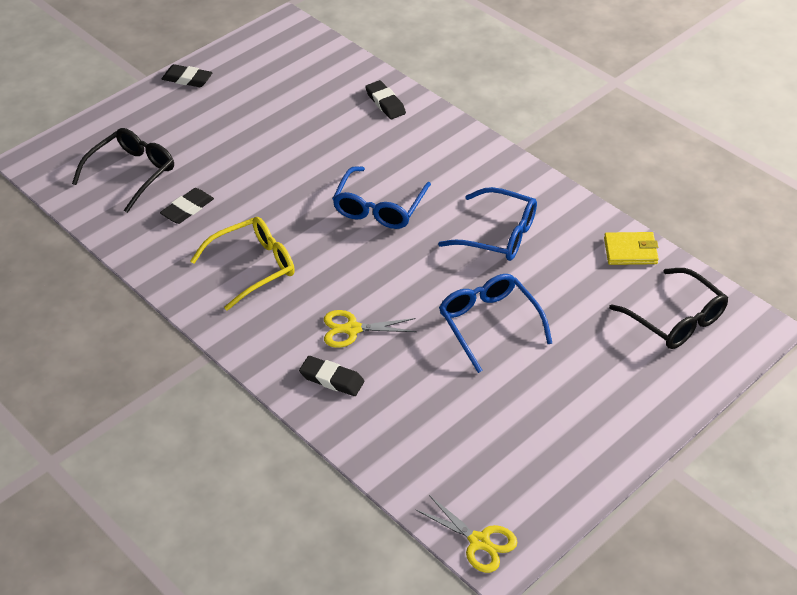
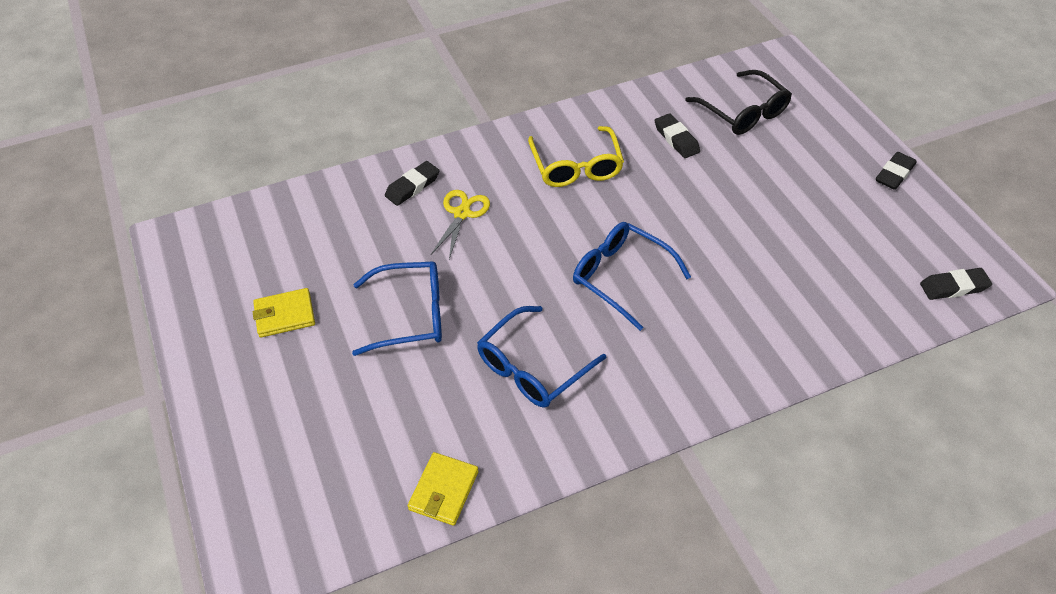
camera: 110 degrees right, 5 degrees up
black eraser [365,80,406,119] -> black eraser moved to [920,268,992,300]
yellow scissors [415,495,517,573] -> none
black glasses [609,268,728,349] -> none
none -> yellow wallet [253,288,315,338]

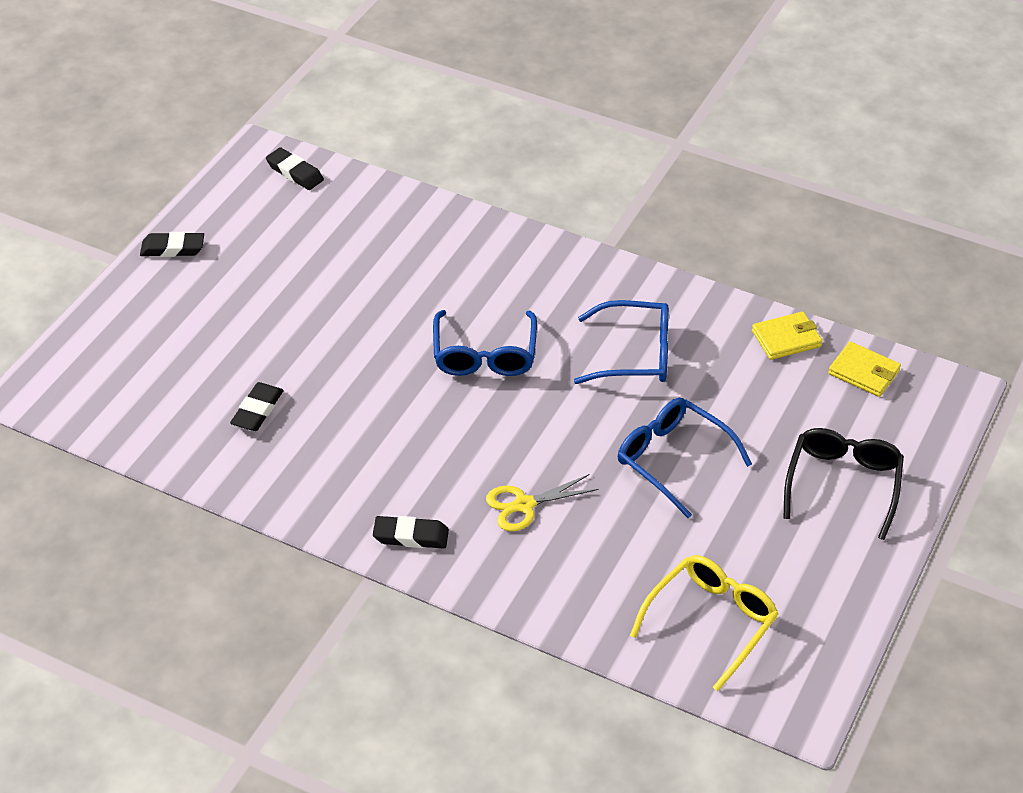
camera: 130 degrees left, 5 degrees down
yellow wallet [253,288,315,338] -> yellow wallet moved to [828,342,901,397]
black eraser [385,161,440,206] -> black eraser moved to [373,516,449,549]
yellow glasses [528,126,624,187] -> yellow glasses moved to [630,555,778,691]
black glasses [685,70,792,135] -> black glasses moved to [783,428,904,540]

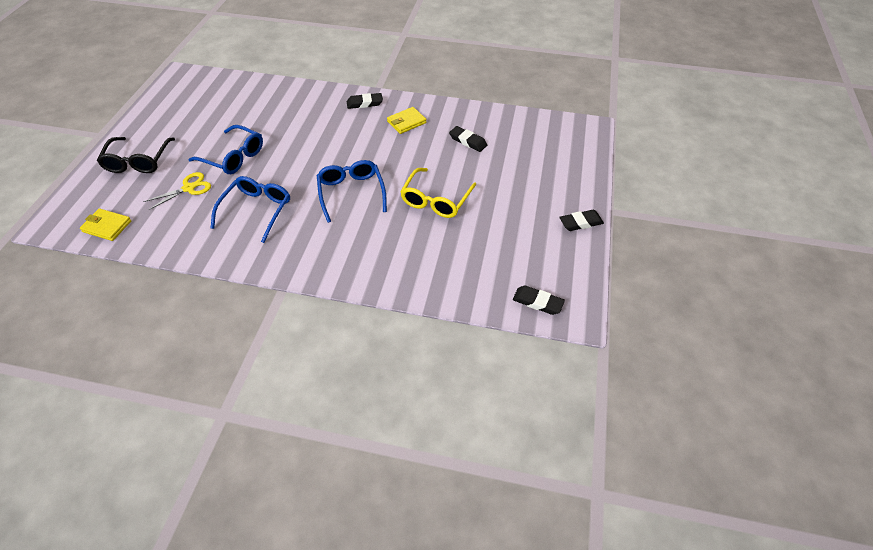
camera: 165 degrees right, 5 degrees up
black eraser [230,382,284,431] -> black eraser turned 60 degrees counterclockwise [449,126,487,152]
yellow scissors [486,474,599,531] -> yellow scissors moved to [143,172,211,210]
blue glasses [574,300,669,384] -> blue glasses turned 120 degrees clockwise [211,176,290,243]
yellow glasses [630,555,778,691] -> yellow glasses moved to [400,168,476,218]
yellow wallet [752,311,822,360] -> yellow wallet moved to [387,107,427,134]

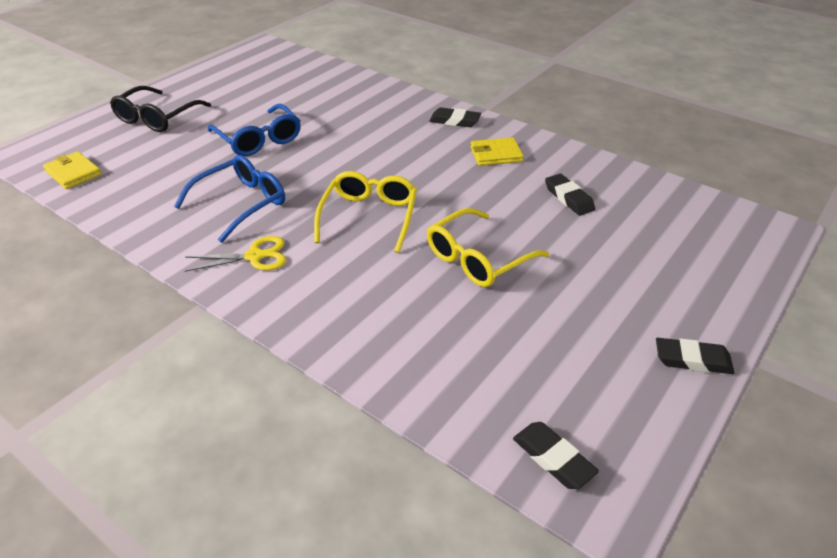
camera: 25 degrees right, 10 degrees down
yellow scissors [143,172,211,210] -> yellow scissors moved to [185,236,286,272]
blue glasses [317,160,387,223] -> yellow glasses [314,171,417,253]

